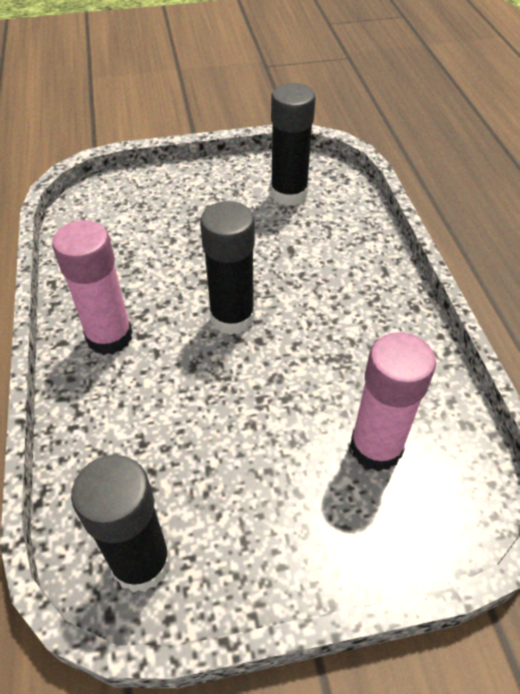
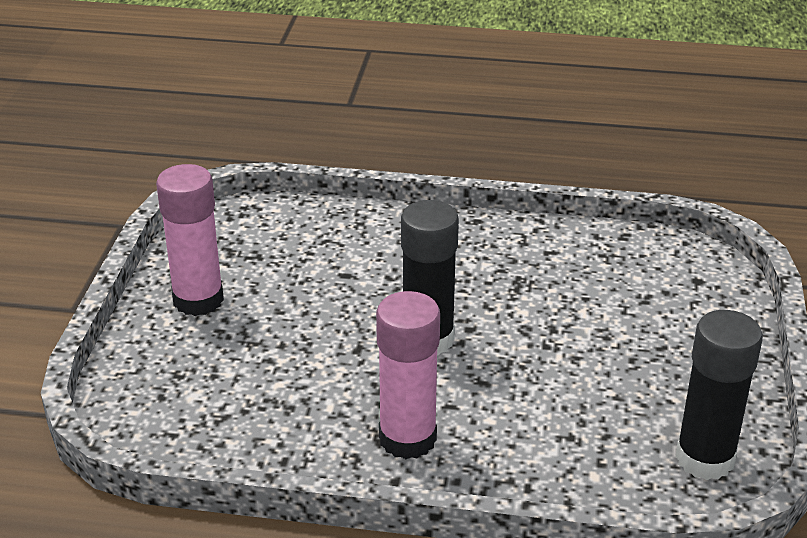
camera: 70 degrees left, 15 degrees down
black glue stick [270,83,316,206] -> none
pink glue stick [350,332,436,471] -> pink glue stick moved to [156,164,224,316]

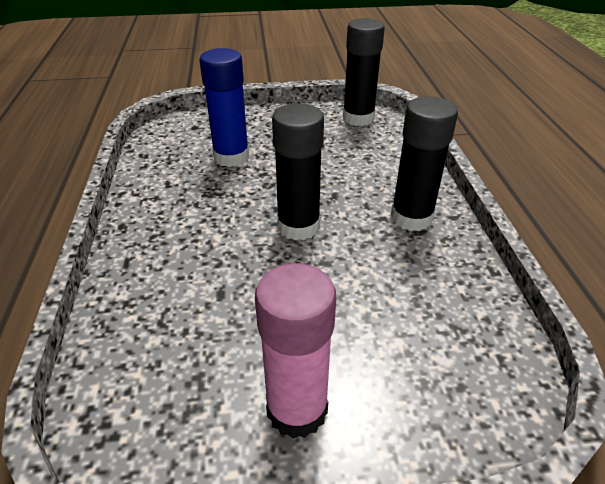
camera: 105 degrees left, 5 degrees up
pink glue stick [376,291,440,459] -> black glue stick [391,96,458,231]
none -> blue glue stick [199,48,249,167]

